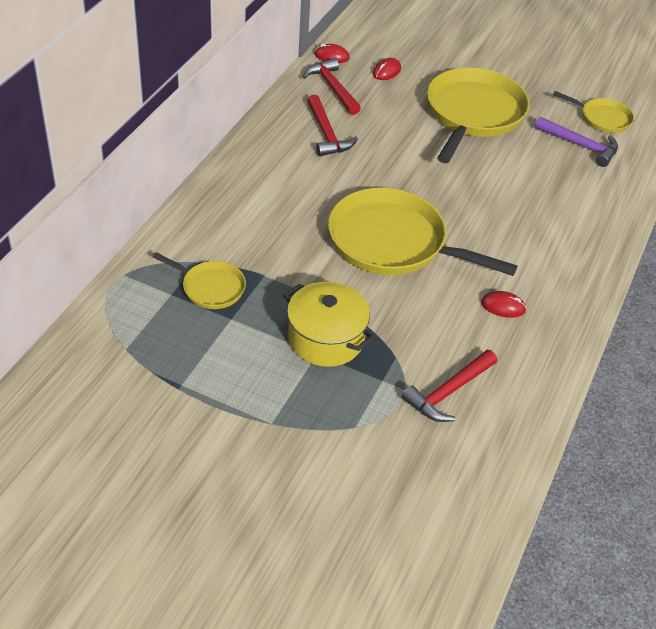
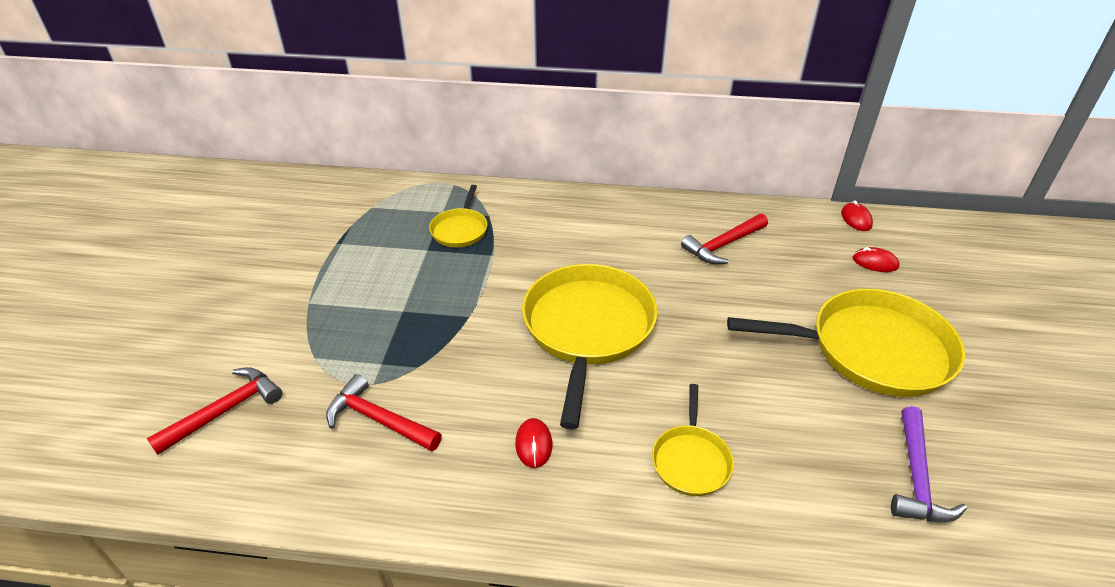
camera: 75 degrees right, 5 degrees down
yellow pot [284,282,374,367] -> none
red hammer [303,58,361,115] -> red hammer moved to [147,367,282,455]
yellow pan [553,91,634,133] -> yellow pan moved to [652,384,734,496]

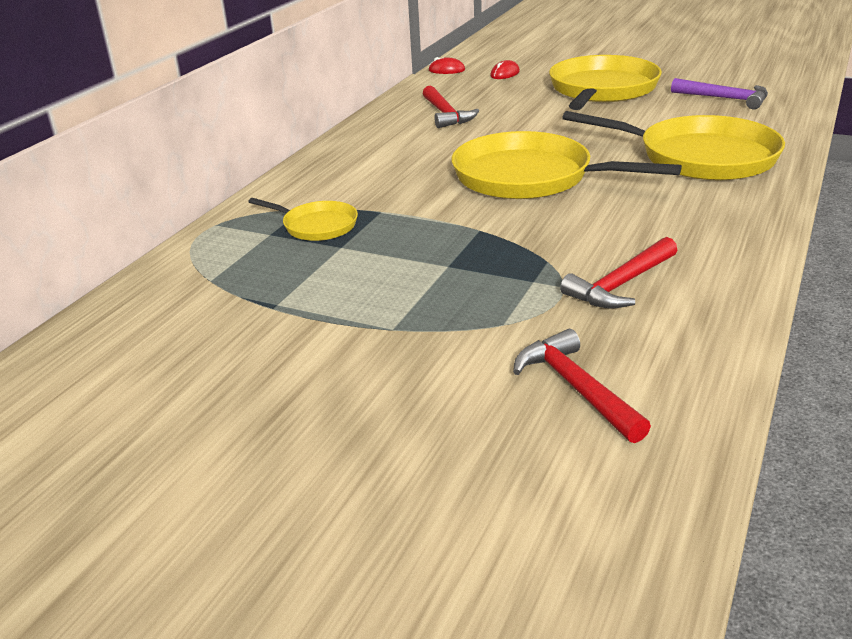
camera: 70 degrees left, 10 degrees down
red mouse [515,418,552,468] -> none
yellow pan [652,384,734,496] -> yellow pan [562,111,785,180], size x2.00

